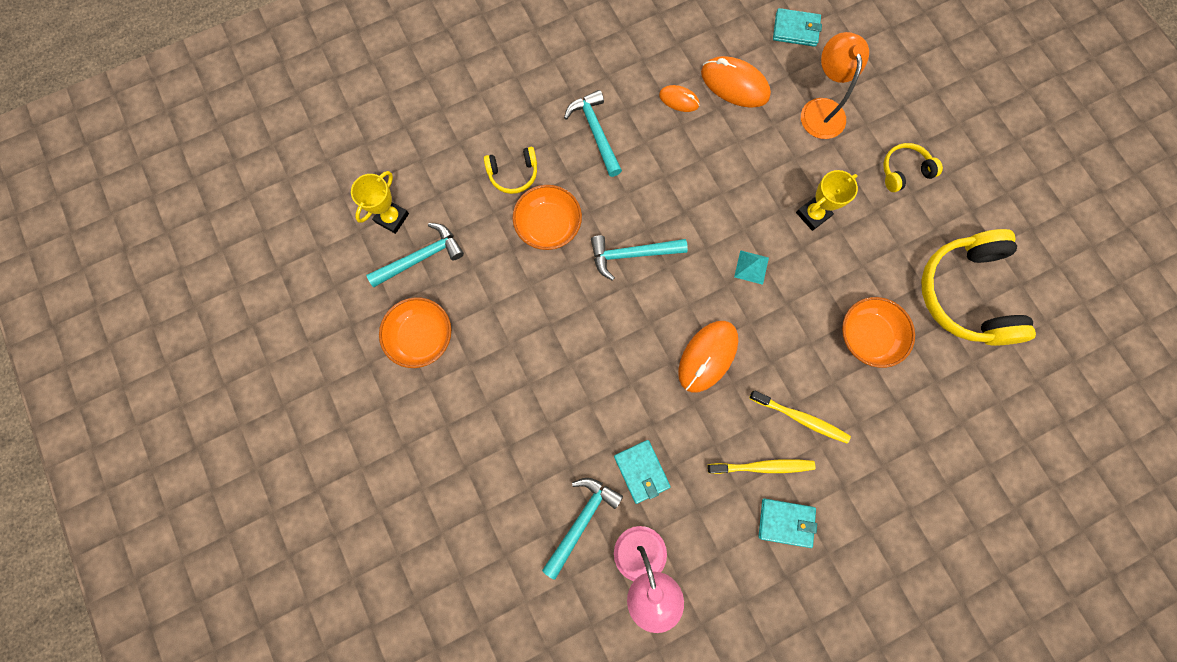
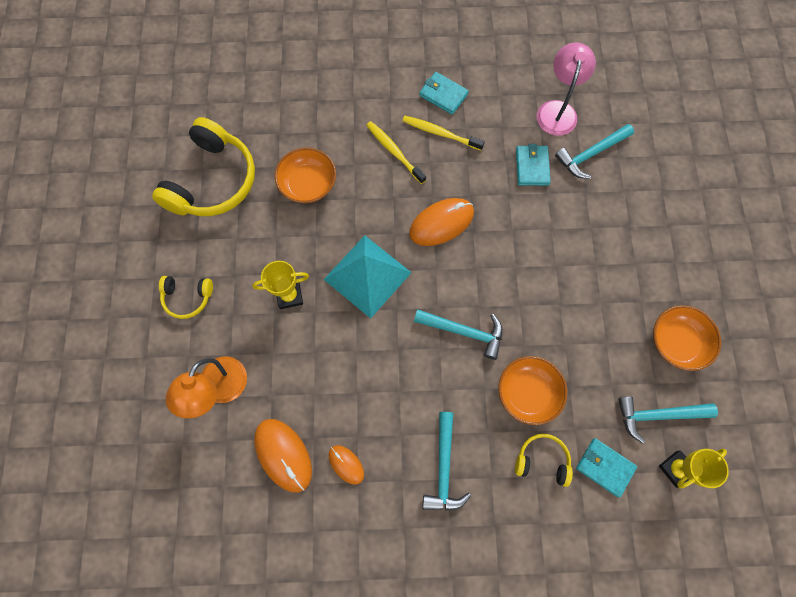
camera: 155 degrees left, 5 degrees down
turquoise pyramid [734,250,769,285] -> turquoise pyramid [324,235,412,318], size x2.31
turquoise wallet [773,8,822,47] -> turquoise wallet moved to [576,438,637,497]

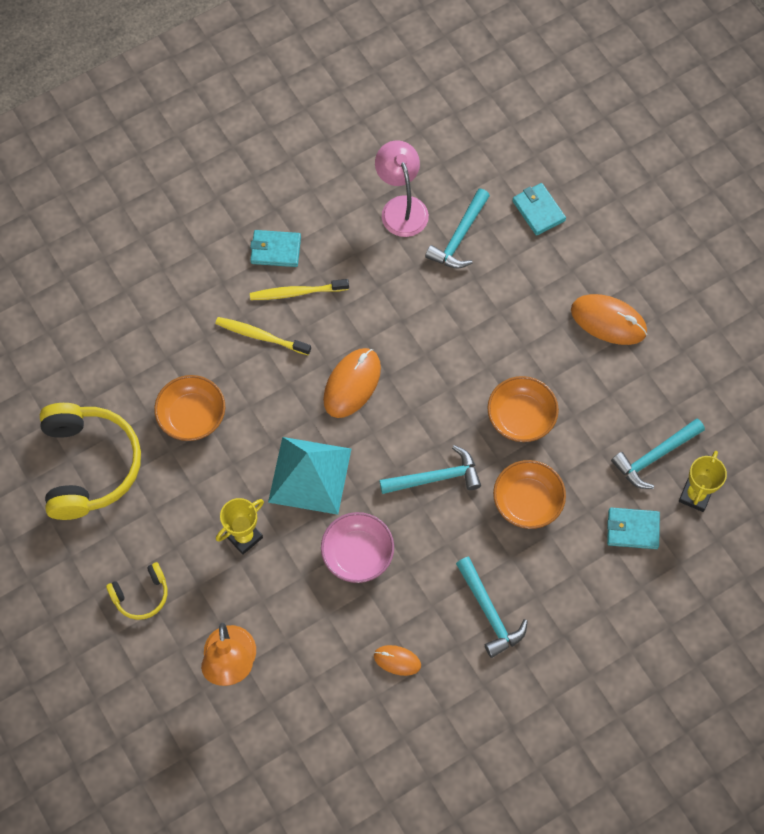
camera: 30 degrees left, 5 degrees down
orange mouse [254,419,312,493] -> orange mouse moved to [571,294,647,345]
yellow headphones [515,434,573,487] -> none
turquoise wallet [516,144,551,186] -> turquoise wallet moved to [512,183,566,236]
orange bowl [653,305,721,371] -> orange bowl moved to [487,376,559,442]
none -> pink bowl [321,512,394,583]

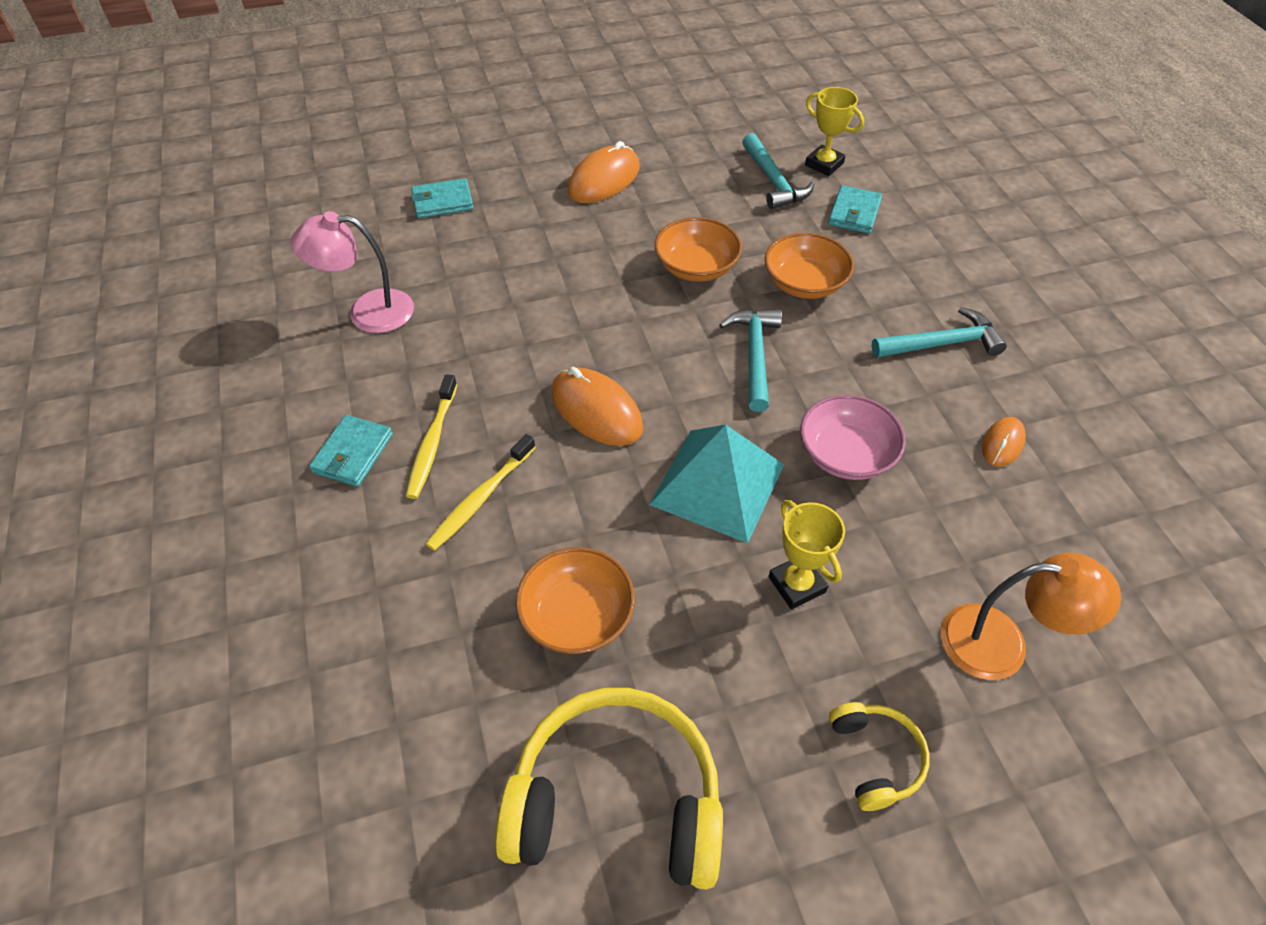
camera: 75 degrees left, 15 degrees down
turquoise hammer [425,189,490,269] -> none

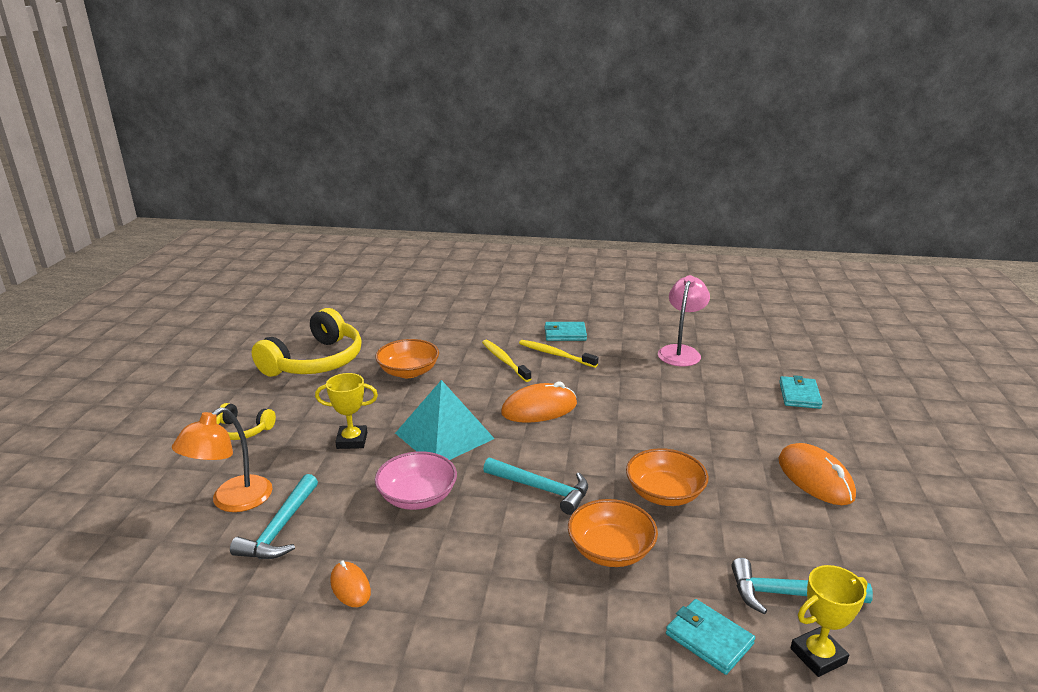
camera: 115 degrees right, 25 degrees down
turquoise wallet [309,415,393,487] -> turquoise wallet turned 45 degrees counterclockwise [544,322,587,341]
turquoise hammer [872,307,1007,358] -> turquoise hammer moved to [230,474,318,559]

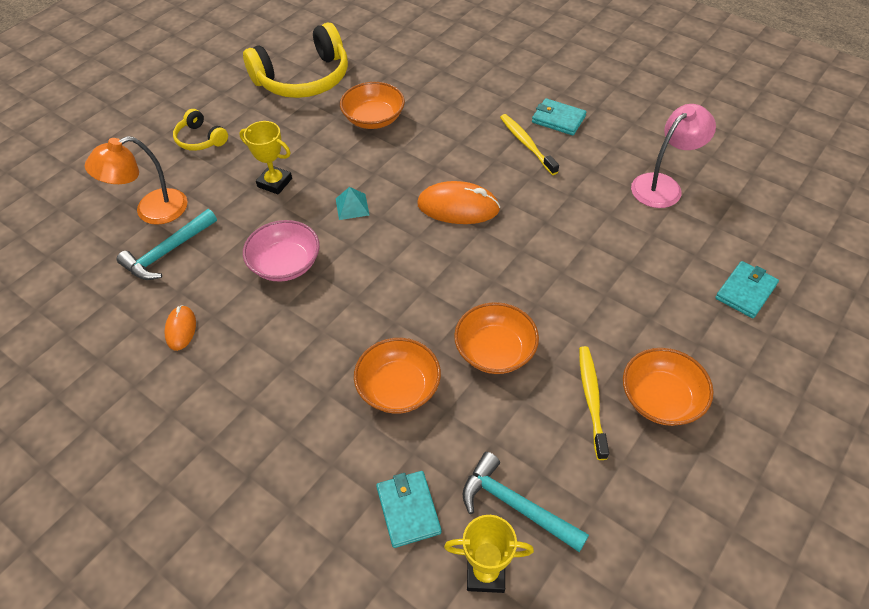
camera: 30 degrees right, 25 degrees up
turquoise pyramid [395,380,495,460] -> turquoise pyramid [336,187,369,220], size x0.43
yellow toothbrush [482,340,531,382] -> yellow toothbrush moved to [579,346,609,460]
turquoise hammer [483,457,588,515] -> none
orange mouse [779,443,856,505] -> orange bowl [623,348,714,426]

